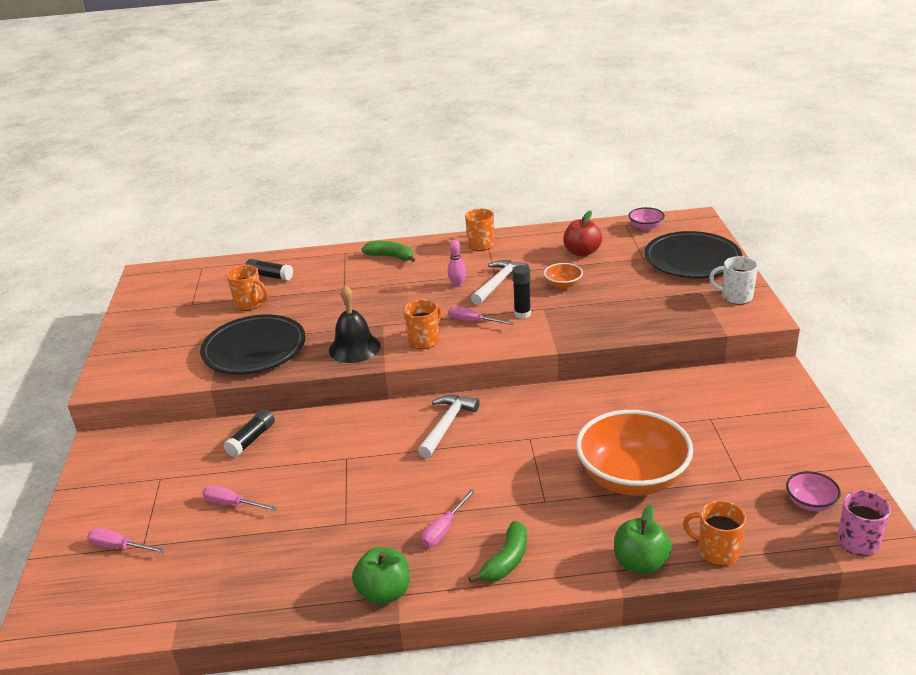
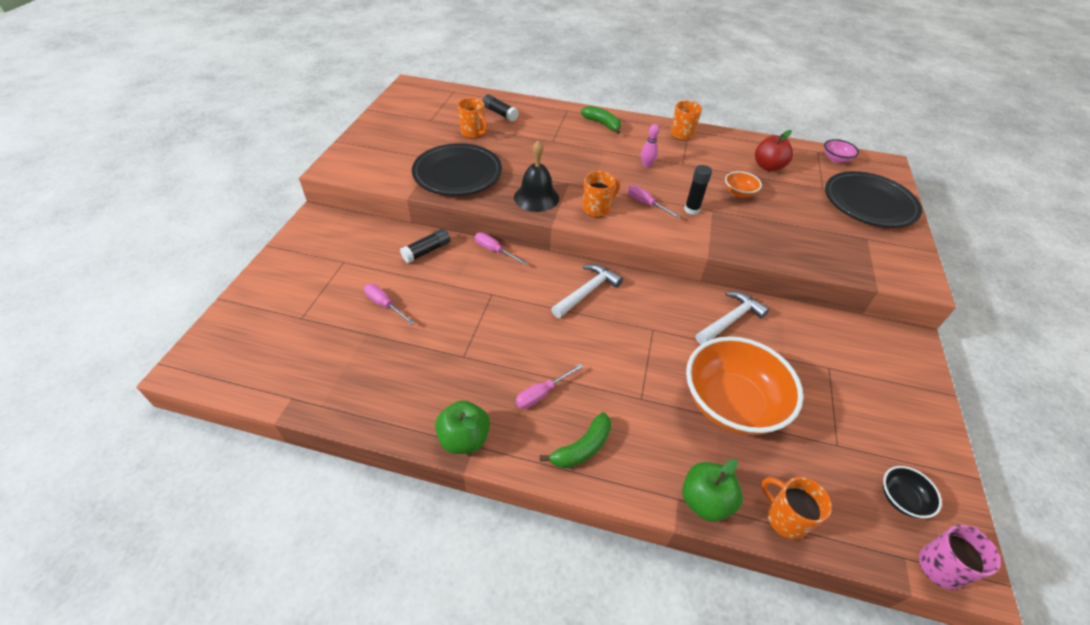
camera: 15 degrees right, 15 degrees up
pink screwdriver [87,528,165,553] -> pink screwdriver moved to [475,232,527,265]
white hammer [471,260,529,305] -> white hammer moved to [696,292,769,344]
white mug [709,256,758,305] -> none
pink bowl [786,471,841,511] -> black bowl [883,466,942,518]

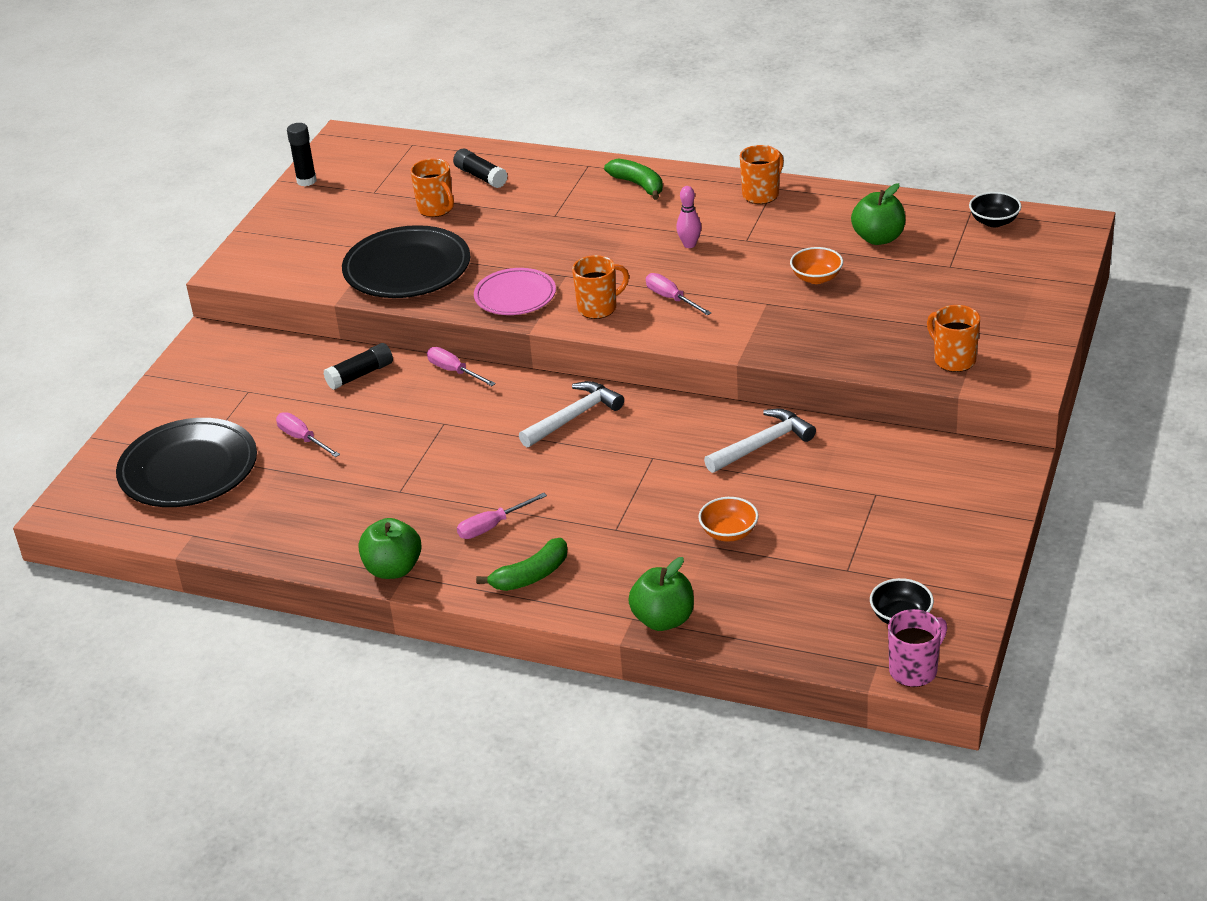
camera: 10 degrees right, 10 degrees down
black bell [514,140,559,212] -> pink plate [474,268,556,315]
black glue stick [684,165,712,215] -> black glue stick moved to [287,123,316,186]
orange bowl [686,336,803,435] -> orange bowl [698,497,759,542], size x0.43
red apple [755,130,793,171] -> green apple [851,183,905,245]
orange mug [761,477,832,540] -> orange mug moved to [927,305,980,372]
pink bowl [824,139,859,163] -> black bowl [969,192,1021,227]
black plate [825,171,922,228] -> black plate moved to [116,418,257,507]

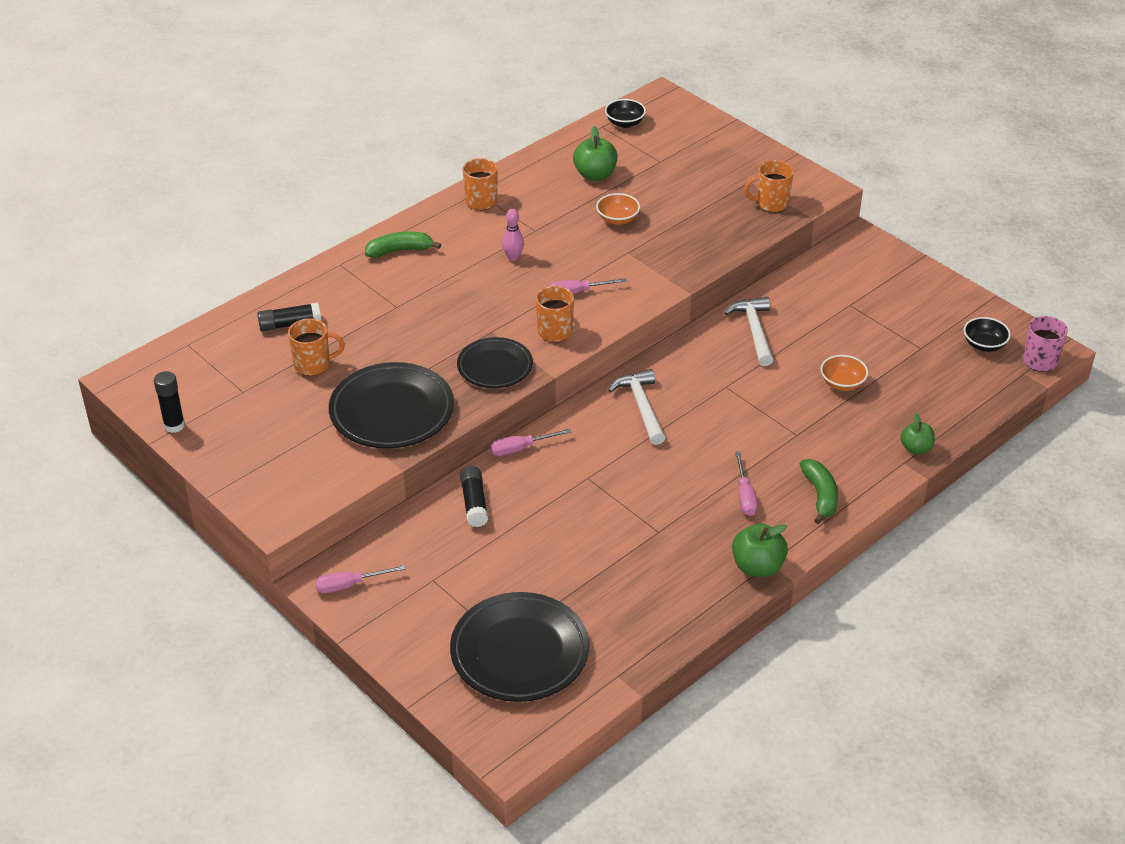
camera: 65 degrees left, 5 degrees up
pink screwdriver [276,412,340,457] -> pink screwdriver moved to [315,565,406,593]
pink plate [474,268,556,315] -> black plate [457,337,533,388]
green apple [628,557,694,631] -> green apple [900,414,935,454], size x0.66

